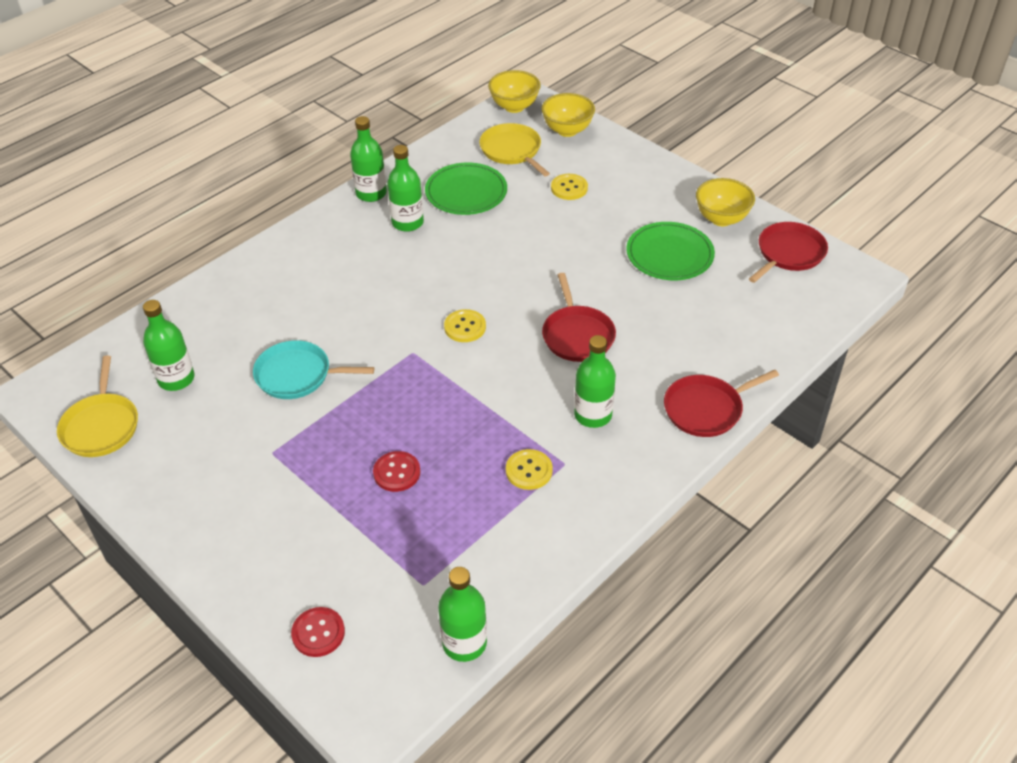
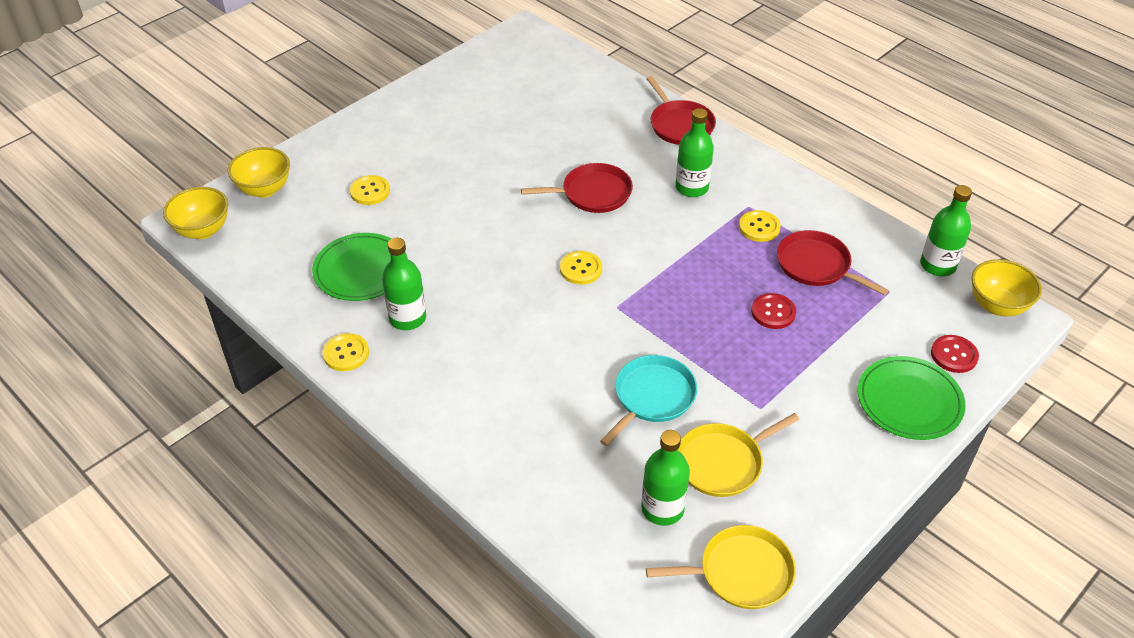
camera: 90 degrees left, 0 degrees up
turquoise pan [253,340,374,399] -> turquoise pan turned 150 degrees counterclockwise [600,355,697,446]
green bottle [350,116,387,202] -> yellow button [323,333,369,371]
yellow pan [479,123,550,176] -> yellow pan moved to [678,413,800,497]
green plate [626,222,715,280] -> green plate moved to [858,356,966,440]
yellow bowl [696,178,755,226] -> yellow bowl moved to [972,259,1042,316]
red pan [749,222,828,283] -> red pan moved to [777,230,889,295]

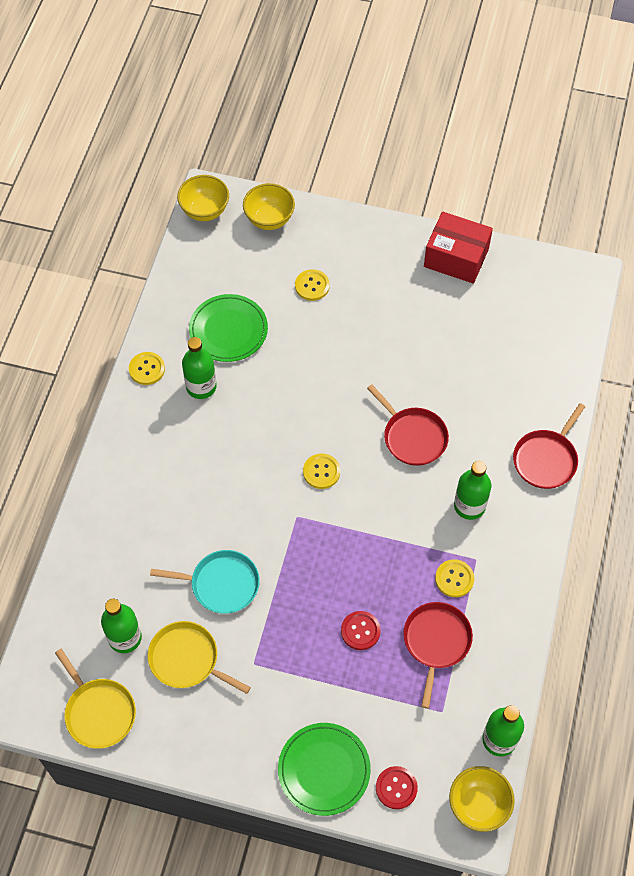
camera: 60 degrees right, 15 degrees up
none -> red box [424,211,493,284]

